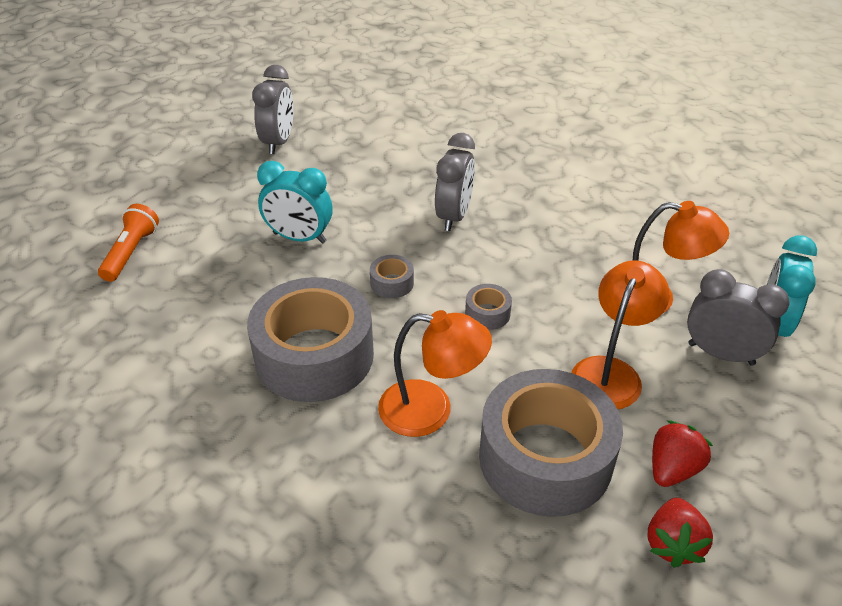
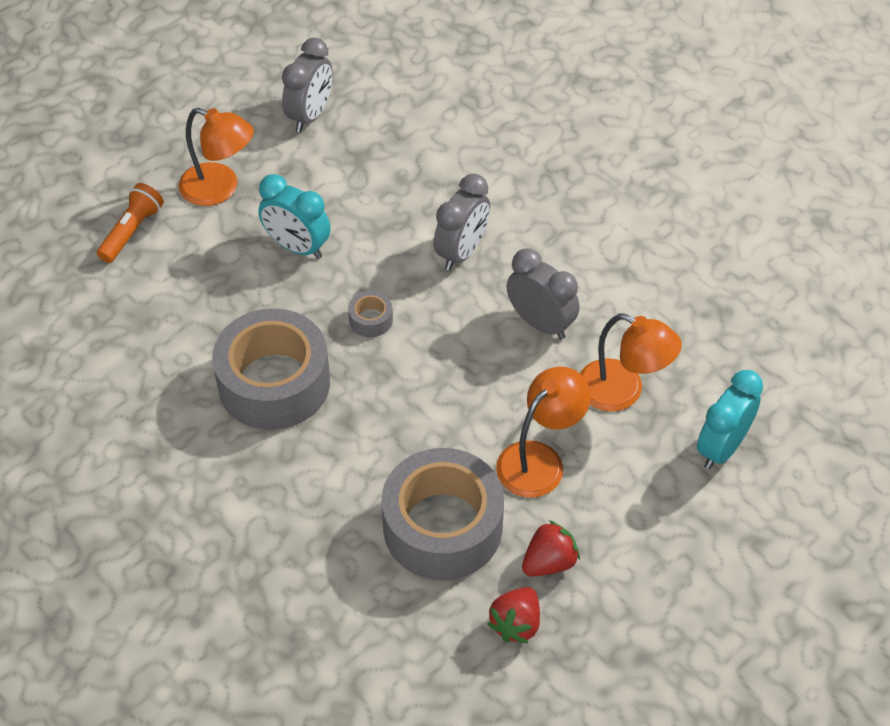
camera: 15 degrees right, 10 degrees up
orange lamp [378,310,492,437] -> orange lamp moved to [179,108,254,206]
grey tape [465,284,512,330] -> none
grey clock [687,269,789,366] -> grey clock moved to [507,248,580,339]

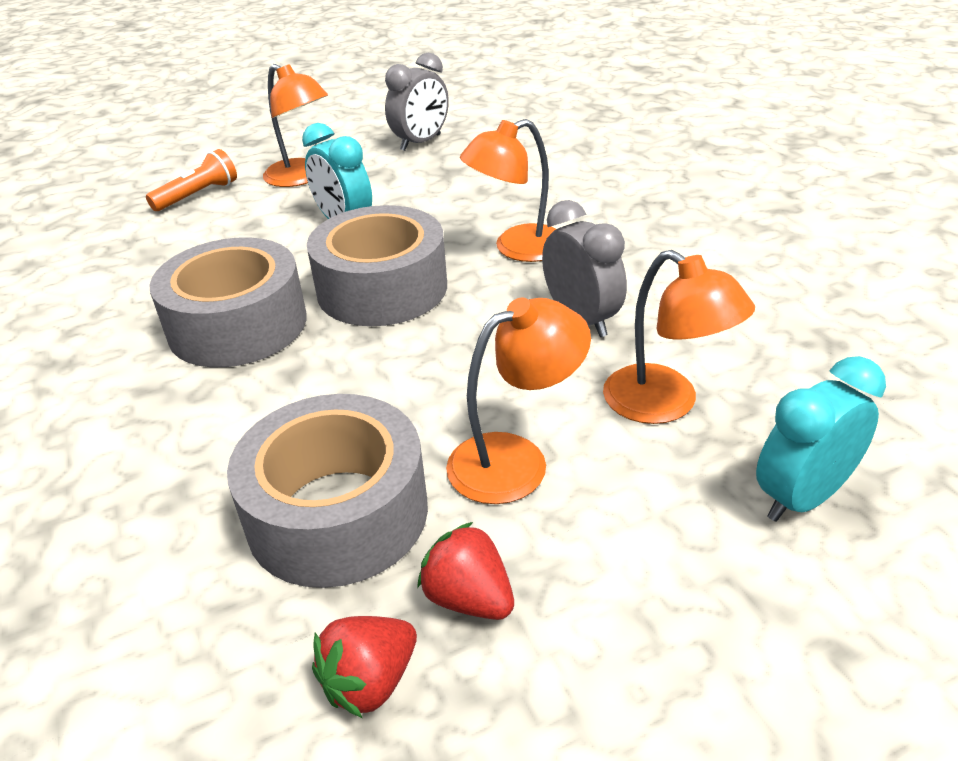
camera: 20 degrees right, 15 degrees down
grey tape [348,291,393,337] -> grey tape [307,205,447,326], size x2.49
grey clock [433,174,490,270] -> orange lamp [460,119,556,262]
red strawberry [522,520,580,576] -> red strawberry turned 120 degrees counterclockwise [417,522,514,620]

